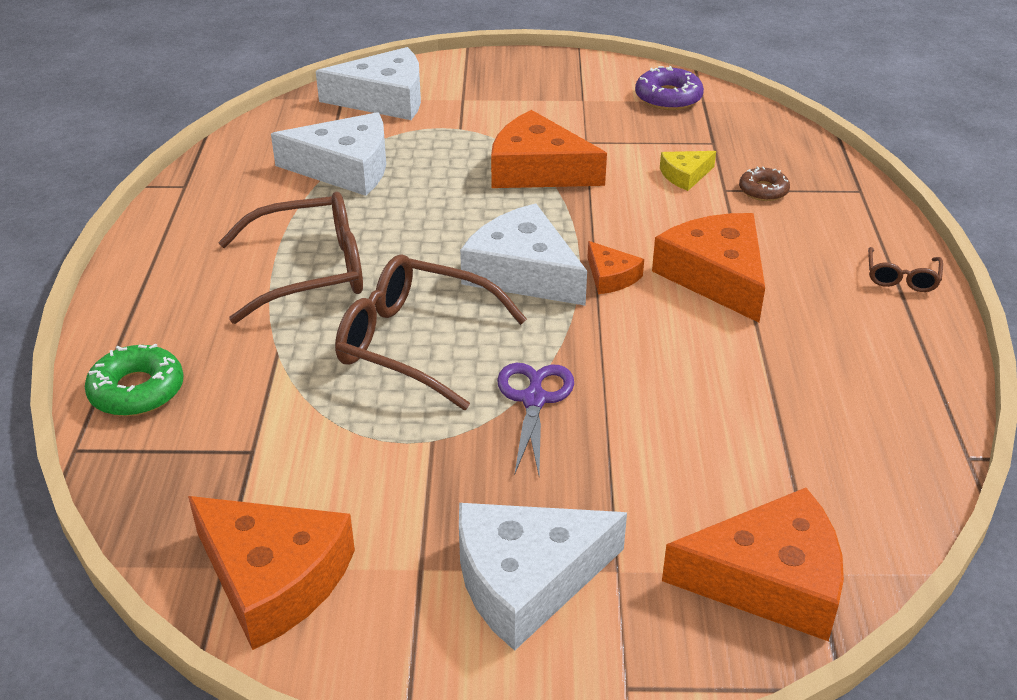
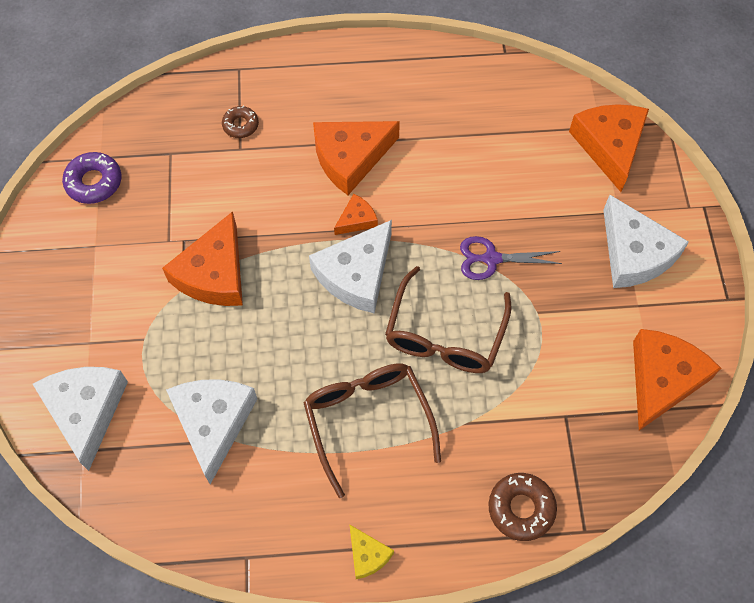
camera: 95 degrees left, 25 degrees up
green donut [85,343,184,416] -> brown donut [488,473,557,541]
yellow cheese [660,151,716,191] -> yellow cheese moved to [349,524,394,579]
brown glasses [868,247,943,292] -> none

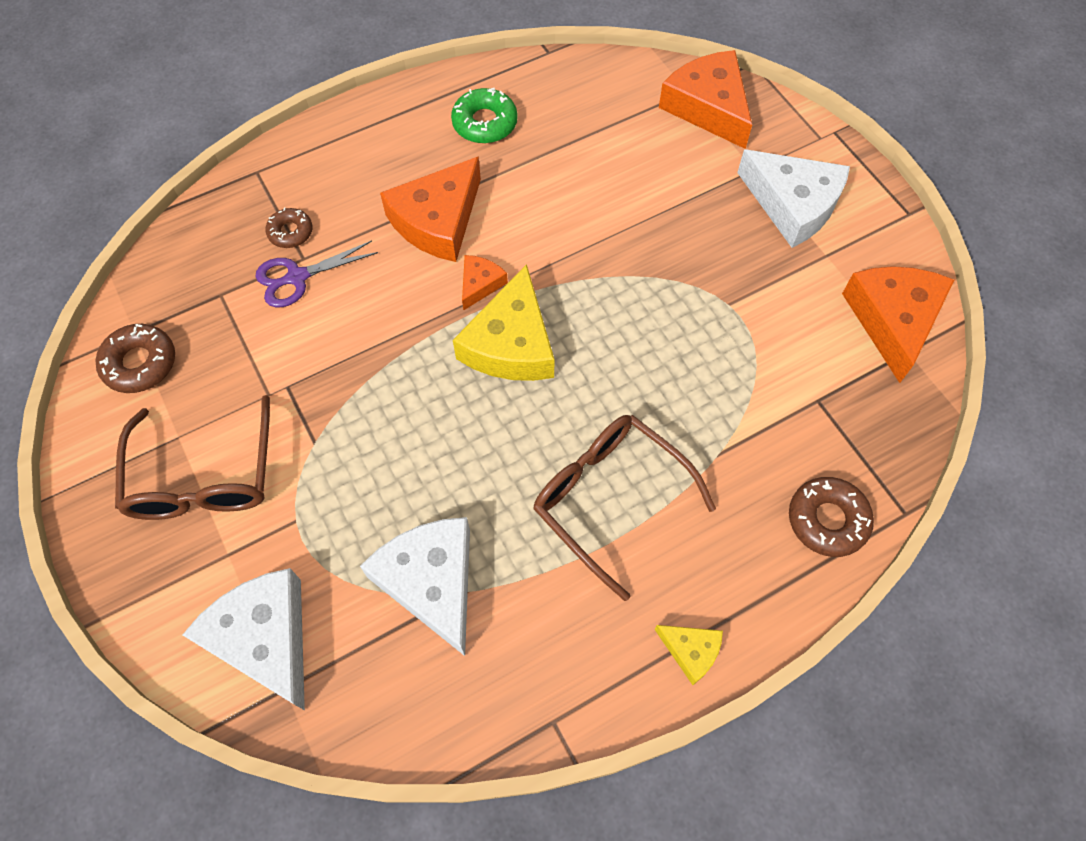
camera: 25 degrees left, 0 degrees up
purple donut [62,152,122,204] -> brown donut [96,324,175,393]
orange cheese [162,211,243,306] -> none
white cheese [309,220,392,313] -> yellow cheese [453,264,555,381]
brown glasses [385,266,511,373] -> brown glasses moved to [115,395,270,520]
purple scissors [460,236,562,280] -> purple scissors moved to [256,241,378,308]
none -> green donut [451,88,518,144]

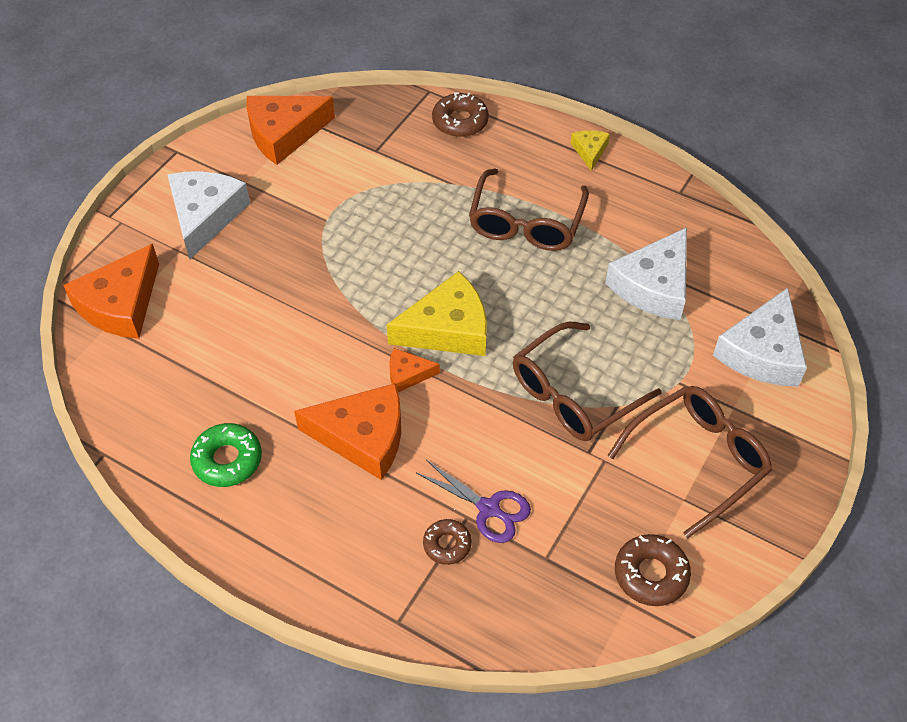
camera: 120 degrees left, 10 degrees down
none -> brown glasses [513,322,662,441]

